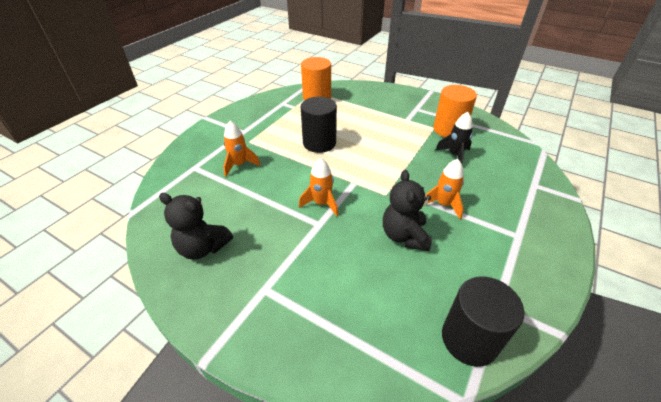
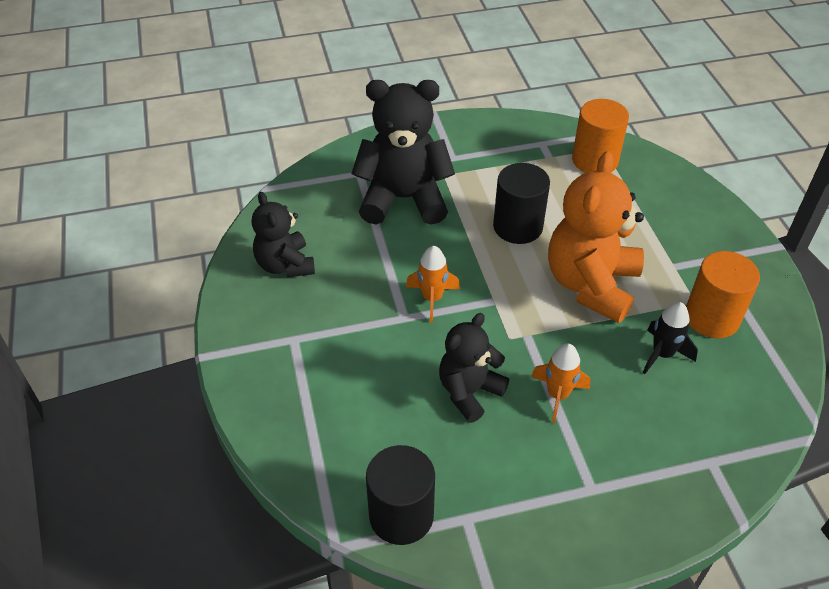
camera: 45 degrees right, 5 degrees up
orange rocket [223,121,260,177] -> black teddy bear [351,80,455,225]
none -> orange teddy bear [548,151,644,323]

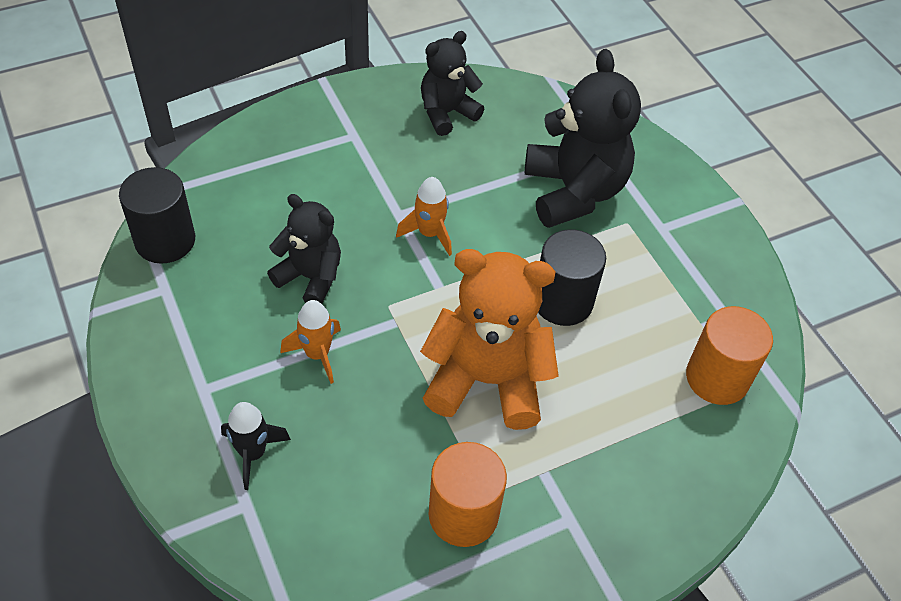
camera: 75 degrees right, 5 degrees up
black rocket [643,302,698,374] -> black rocket moved to [221,402,291,490]

